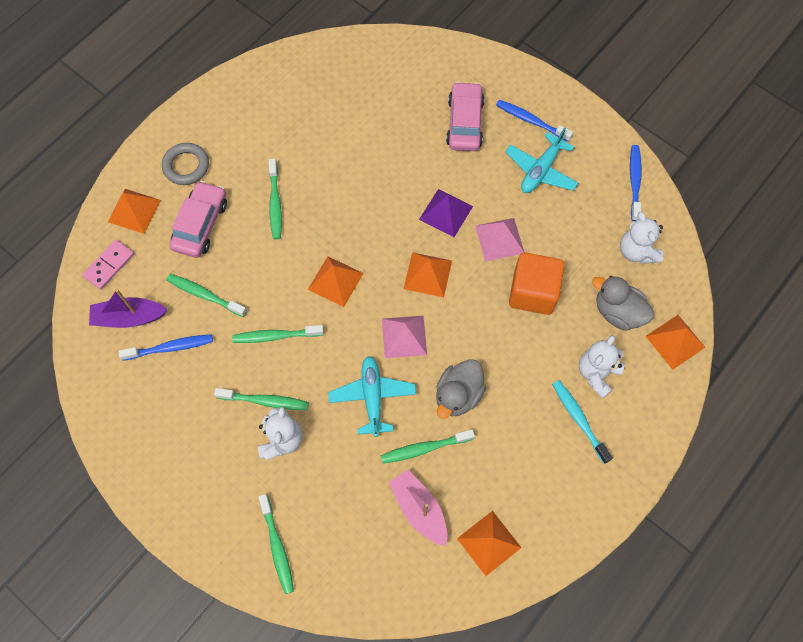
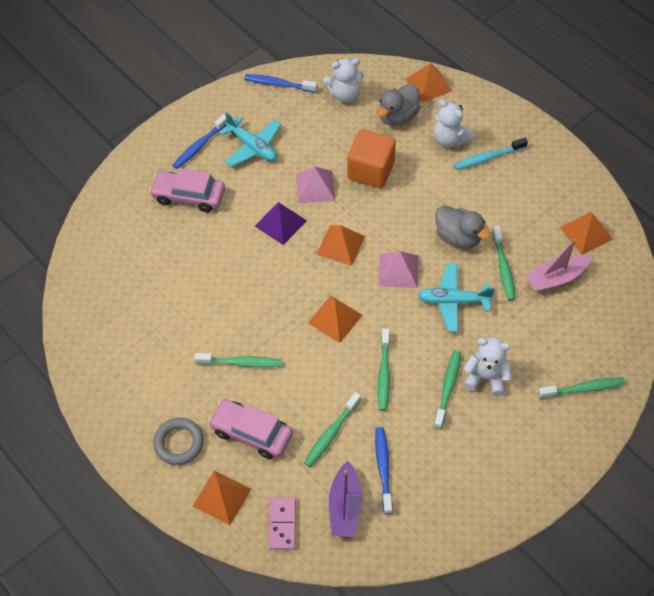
camera: 80 degrees left, 10 degrees down
pink domino [82,240,134,290] -> pink domino turned 45 degrees clockwise [268,498,296,550]

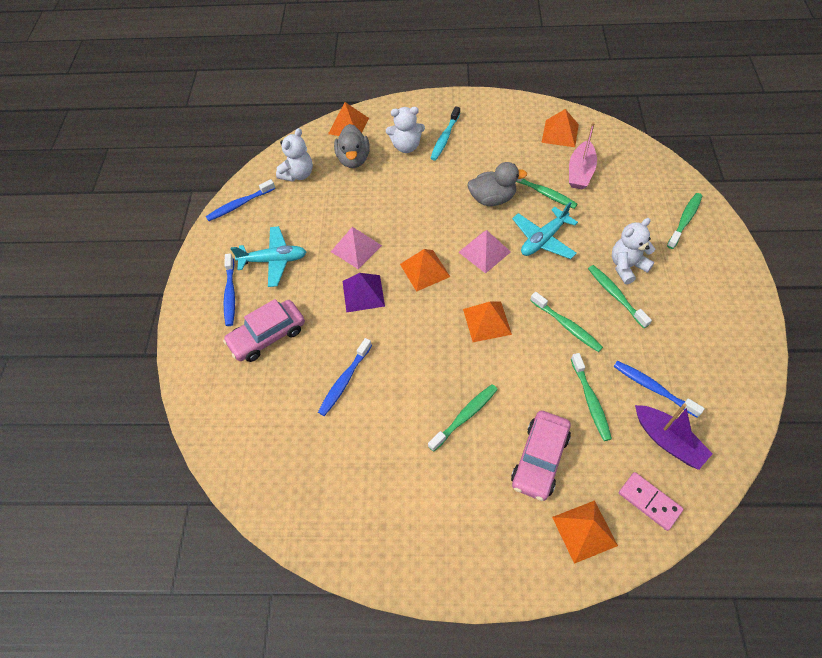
camera: 45 degrees left, 0 degrees up
grey ring [153,418,204,465] -> none
pink car [208,399,293,459] -> pink car turned 45 degrees counterclockwise [511,411,571,501]
orange cube [347,129,396,188] -> none
none -> blue toothbrush [318,338,372,416]

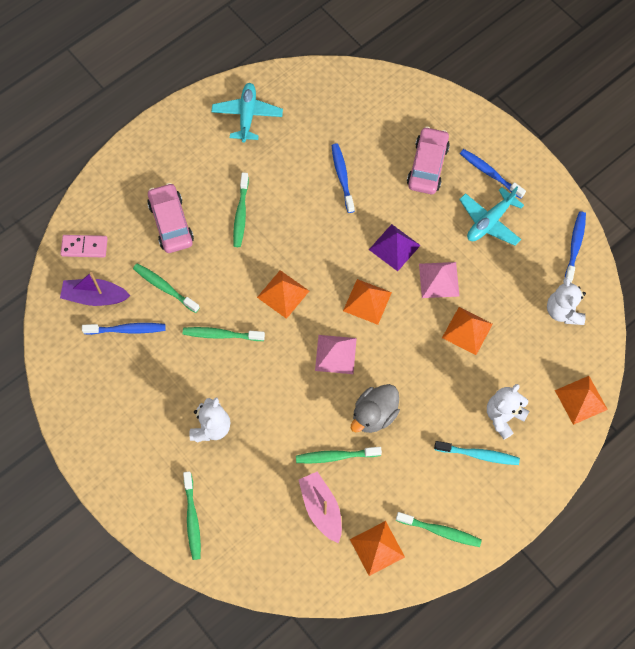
camera: 135 degrees right, 10 degrees up
grey duck [334,124,370,168] -> none
turquoise toothbrush [430,106,460,161] -> turquoise toothbrush turned 120 degrees clockwise [434,441,520,465]
turquoise plane [512,202,578,259] -> turquoise plane moved to [211,83,283,143]
orange pyramid [552,500,618,564] -> orange pyramid moved to [442,307,493,355]
green toothbrush [588,265,652,328] -> green toothbrush moved to [396,512,482,547]

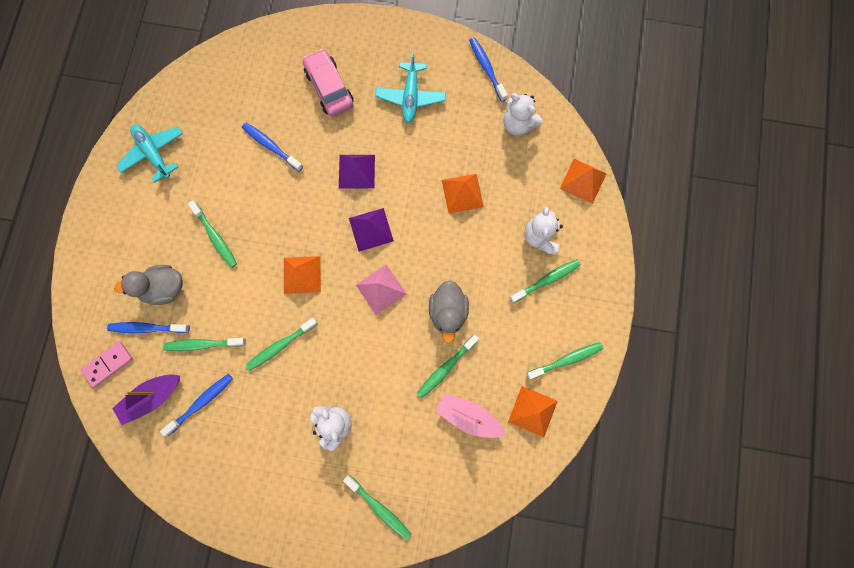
camera: 40 degrees left, 10 degrees up
pink car [147,183,194,253] -> grey duck [114,265,183,305]
orange pyramid [343,279,392,325] -> purple pyramid [349,208,394,252]
pink pyramid [419,262,460,298] -> none
turquoise toothbrush [434,441,520,465] -> green toothbrush [509,259,581,303]
blue toothbrush [460,149,526,199] -> blue toothbrush moved to [107,322,190,333]

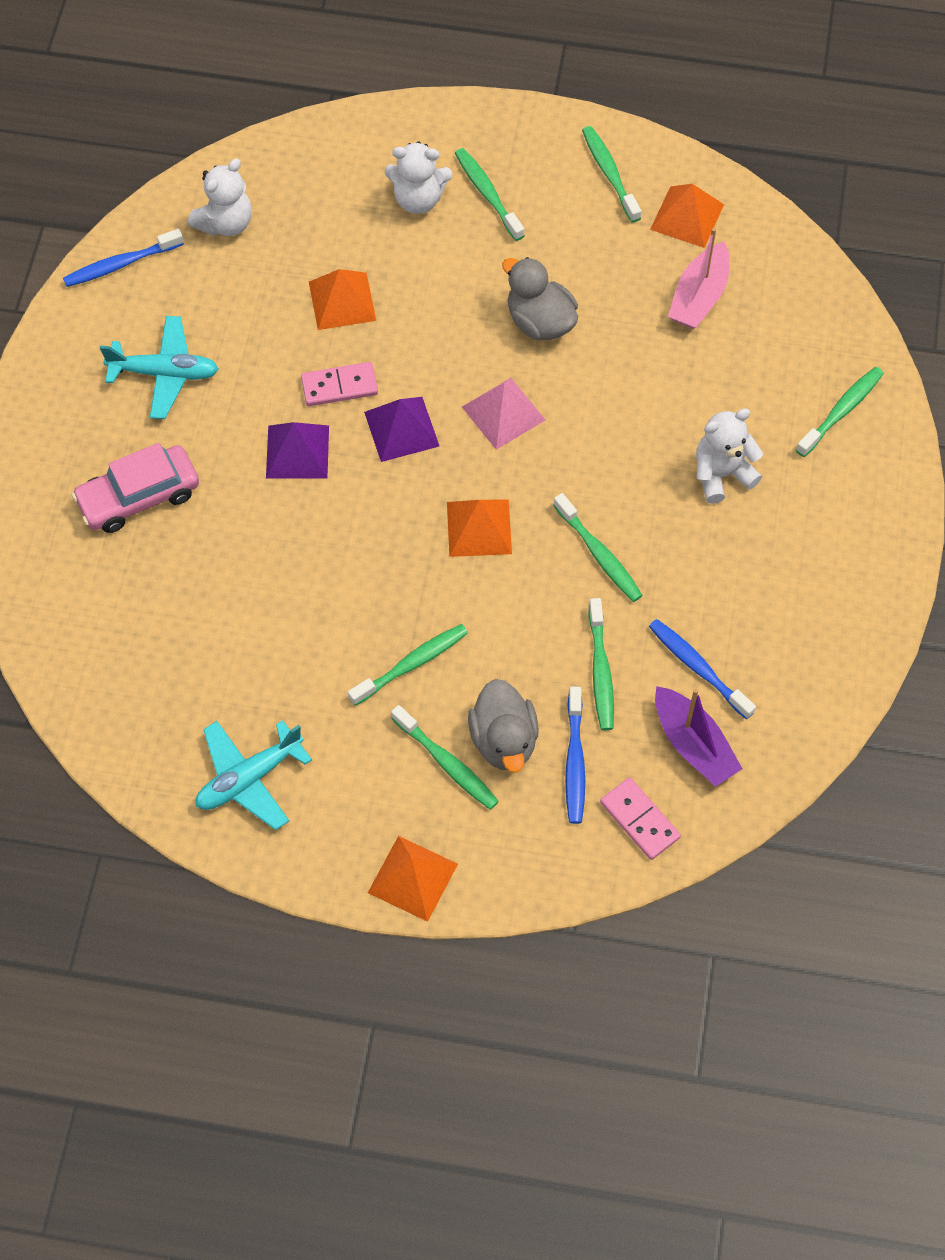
camera: 90 degrees left, 15 degrees down
blue toothbrush [242,122,303,172] -> none
green toothbrush [417,334,479,398] -> green toothbrush moved to [391,705,499,810]
grey duck [429,281,469,343] -> grey duck turned 135 degrees counterclockwise [502,257,578,340]
orange pyramid [560,159,607,204] -> orange pyramid moved to [368,836,458,922]
none -> pink domino [301,362,378,406]

